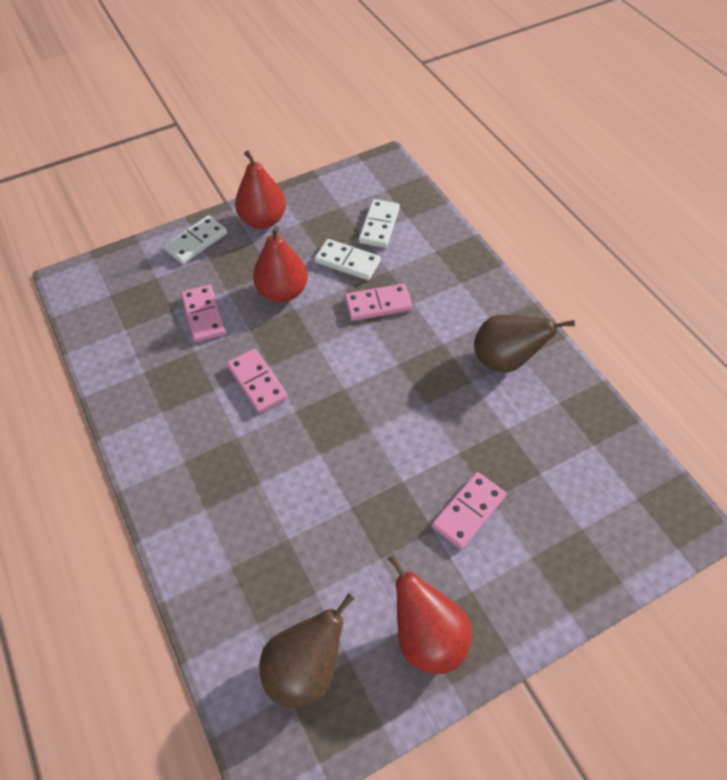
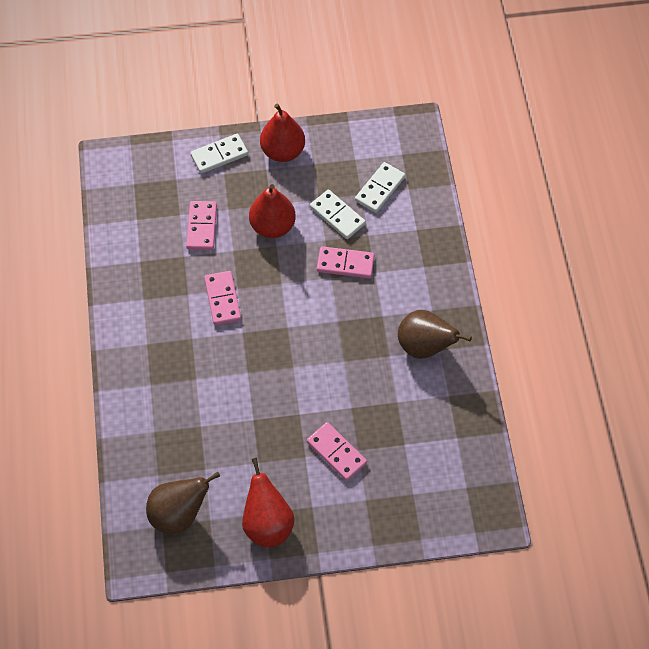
camera: 20 degrees right, 5 degrees up
pink domino [432,472,506,549] -> pink domino turned 75 degrees clockwise [307,422,367,481]

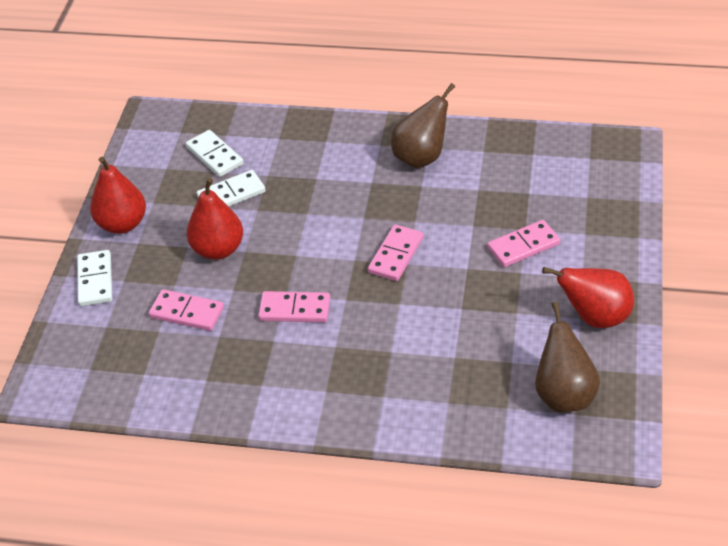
camera: 70 degrees left, 15 degrees down
pink domino [317,246,374,278] -> pink domino moved to [368,224,423,281]

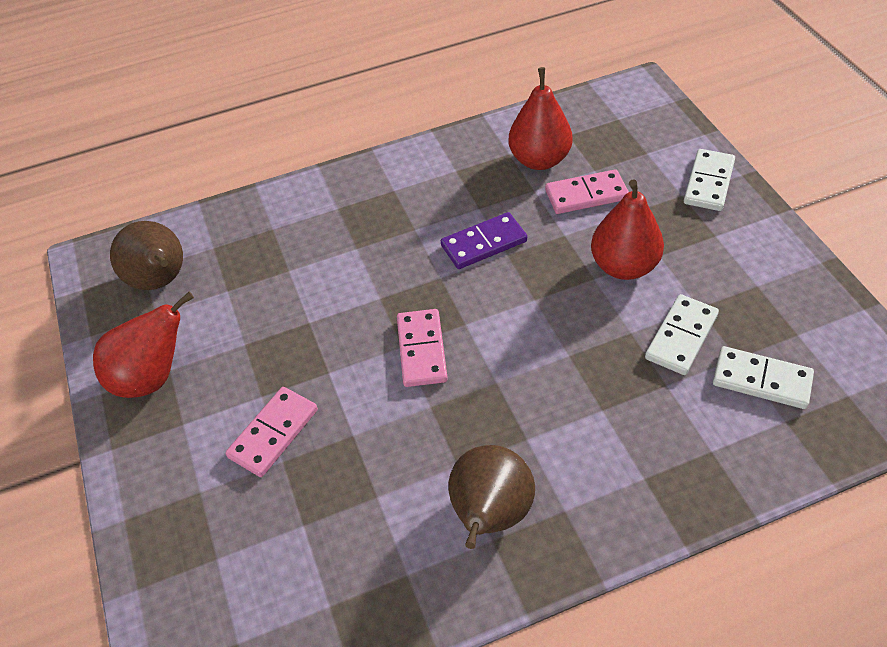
camera: 150 degrees right, 5 degrees up
white domino [77,250,112,306] -> white domino turned 60 degrees clockwise [684,149,735,211]
red pear [90,157,146,234] -> red pear moved to [509,67,572,170]
pink domino [258,291,330,322] -> purple domino [441,212,527,269]

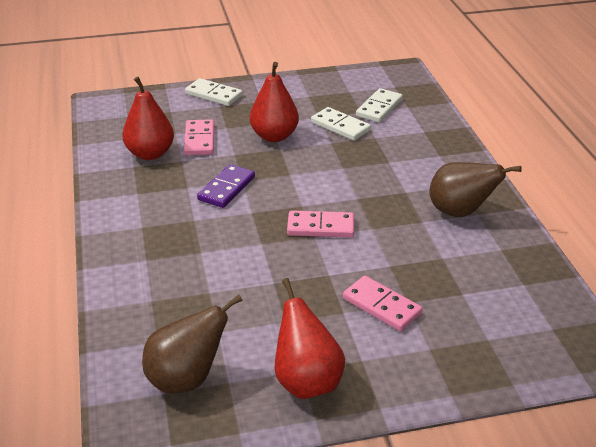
camera: 85 degrees left, 15 degrees down
purple domino [441,212,527,269] -> purple domino turned 45 degrees clockwise [197,164,255,208]

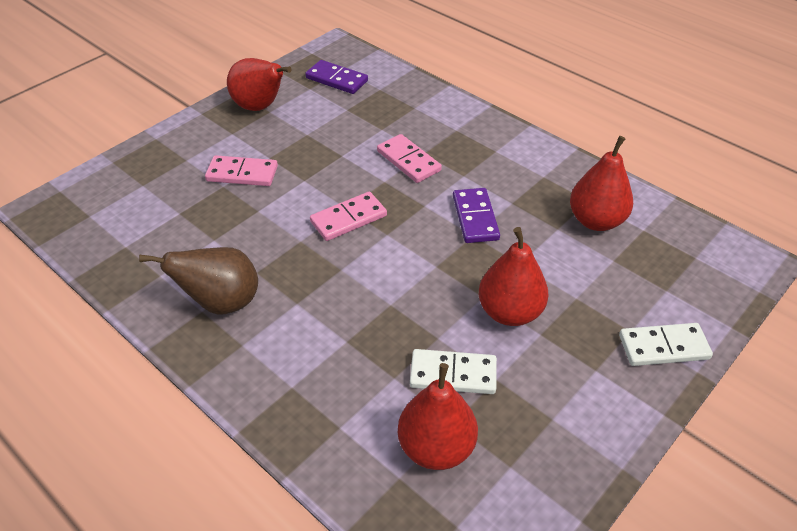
camera: 145 degrees right, 10 degrees up
brown pear [142,294,243,394] -> purple domino [305,60,368,94]
pink domino [184,119,214,155] -> pink domino moved to [377,134,442,183]
white domino [356,88,403,122] -> red pear [398,363,478,470]

